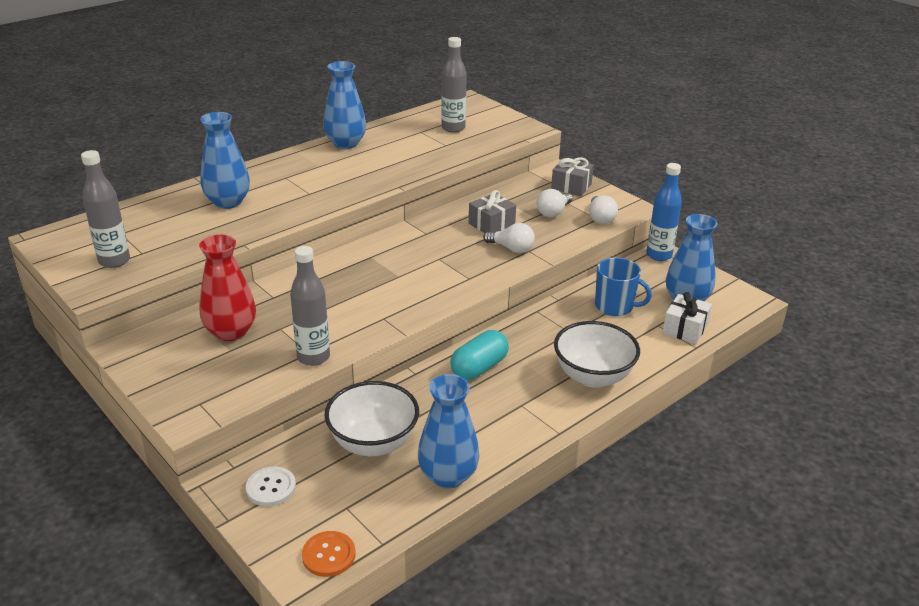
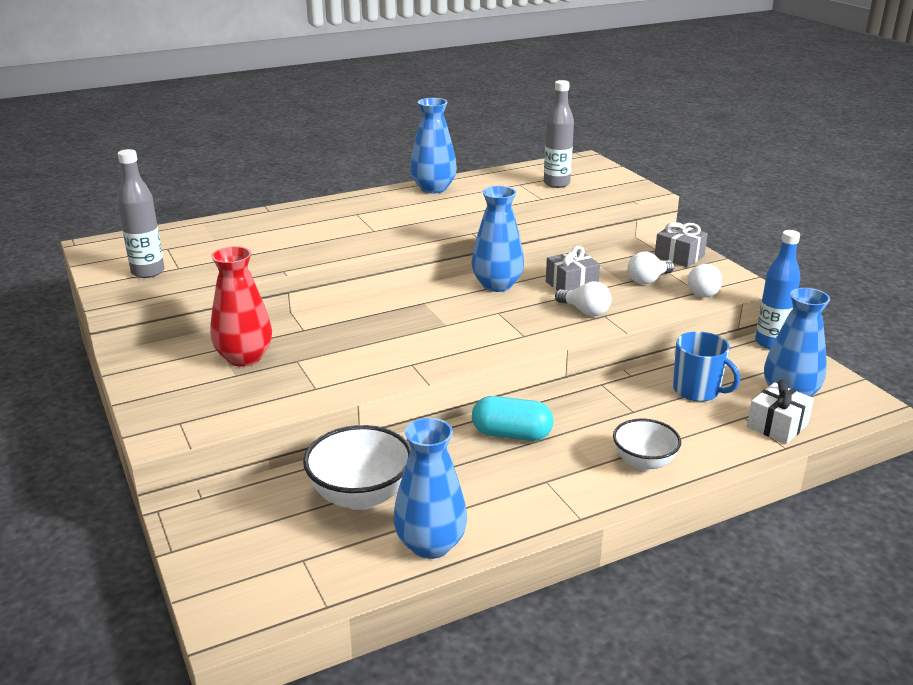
camera: 15 degrees right, 5 degrees down
blue vase [200,112,250,209] -> blue vase moved to [472,186,524,292]
white button [246,466,296,506] -> none
grey bottle [290,246,330,366] -> none
orange button [302,531,356,577] -> none
turquoise capsule [451,330,509,380] -> turquoise capsule turned 45 degrees clockwise [472,396,553,441]
white bowl [554,321,640,388] -> white bowl [613,419,681,471], size x0.65

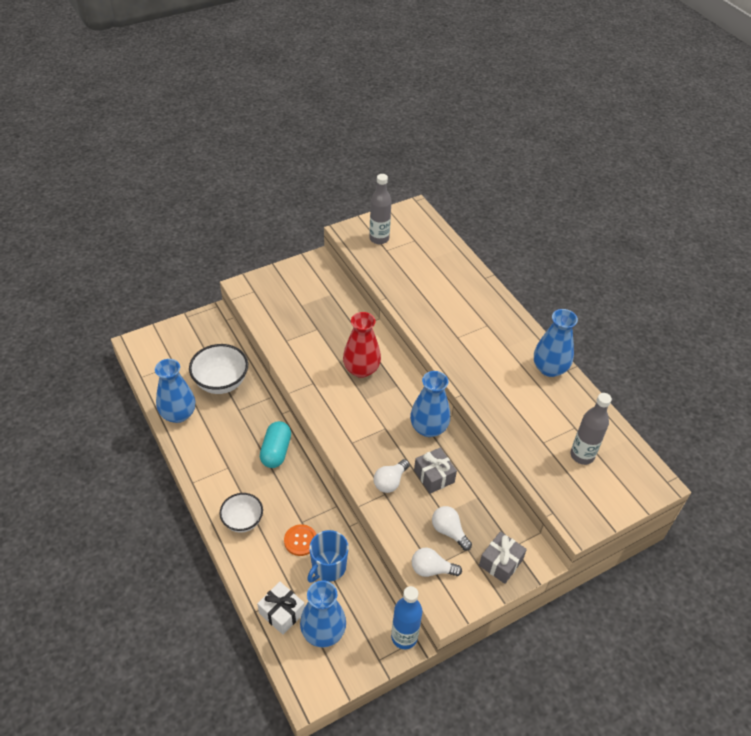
camera: 85 degrees right, 20 degrees up
red vase [210,246,272,367] -> red vase moved to [343,312,381,378]
none -> orange button [284,524,316,556]

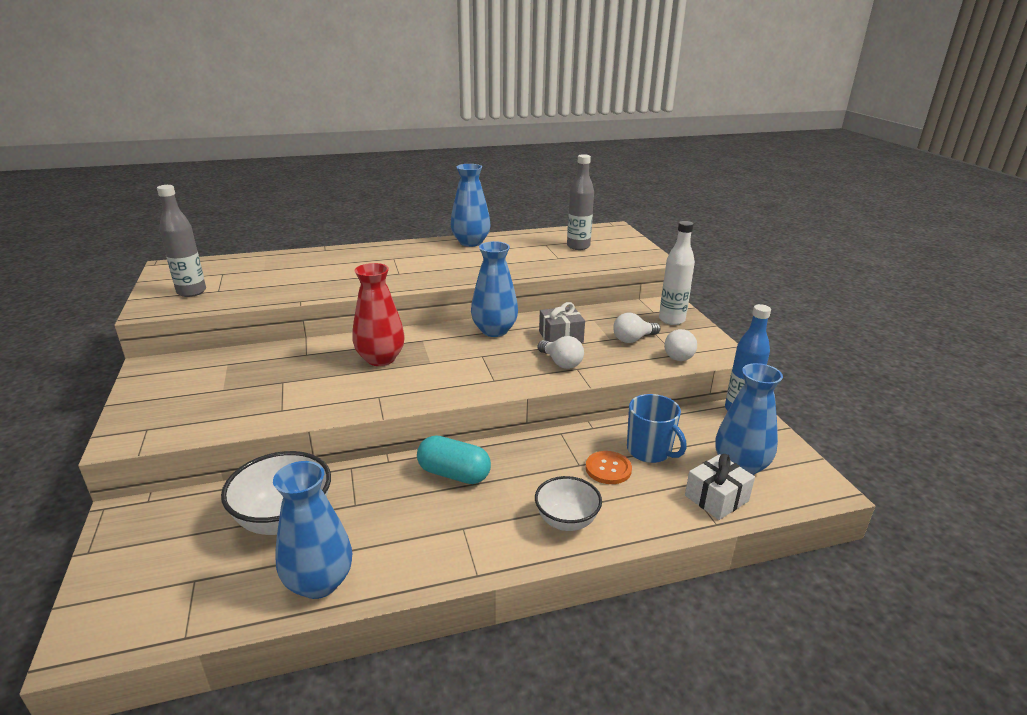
camera: 75 degrees left, 20 degrees down
grey gift [479,531,527,584] -> white bottle [659,221,695,325]

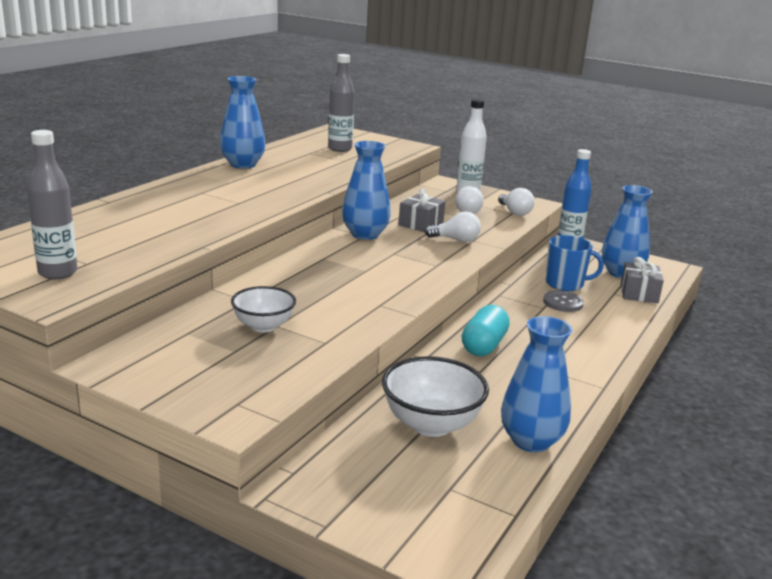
camera: 45 degrees left, 5 degrees down
red vase [352,263,405,366] -> none
turquoise capsule [417,435,491,484] -> turquoise capsule turned 45 degrees counterclockwise [462,305,510,356]
white bowl [535,476,602,531] -> white bowl moved to [231,286,296,332]
orange button [586,451,632,484] -> grey button [543,291,584,312]
white gift [685,454,755,520] -> grey gift [621,257,664,303]

